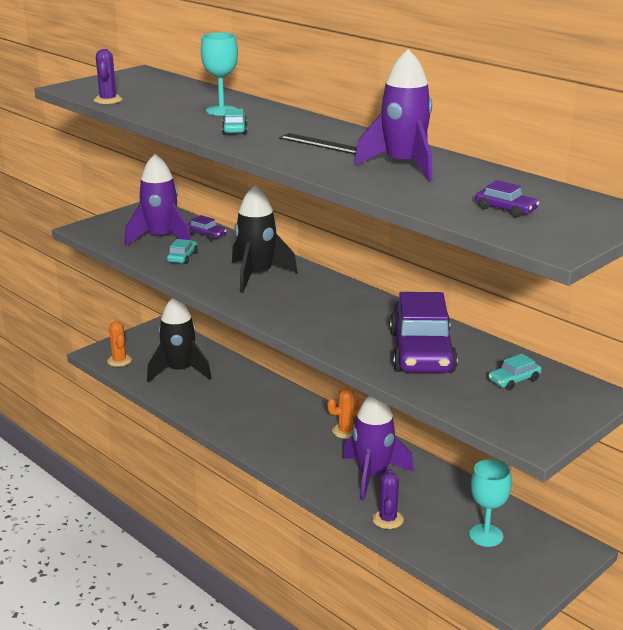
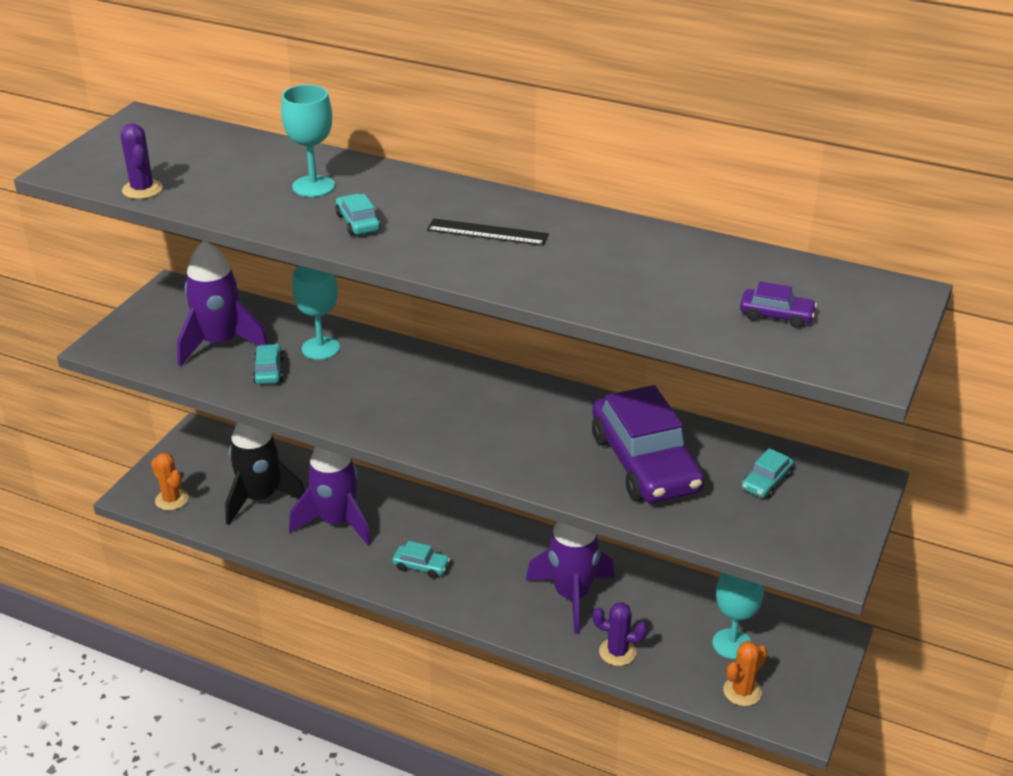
camera: 20 degrees left, 10 degrees up
purple car [187,215,227,241] -> none
black rocket [232,185,298,293] -> none
orange cactus [327,388,364,439] -> orange cactus moved to [723,641,768,706]
purple rocket [354,49,432,181] -> purple rocket moved to [289,447,371,545]
purple cactus [372,469,404,529] -> purple cactus turned 60 degrees counterclockwise [593,602,647,666]
none -> turquoise goblet [292,266,340,360]
none -> turquoise car [392,541,450,578]

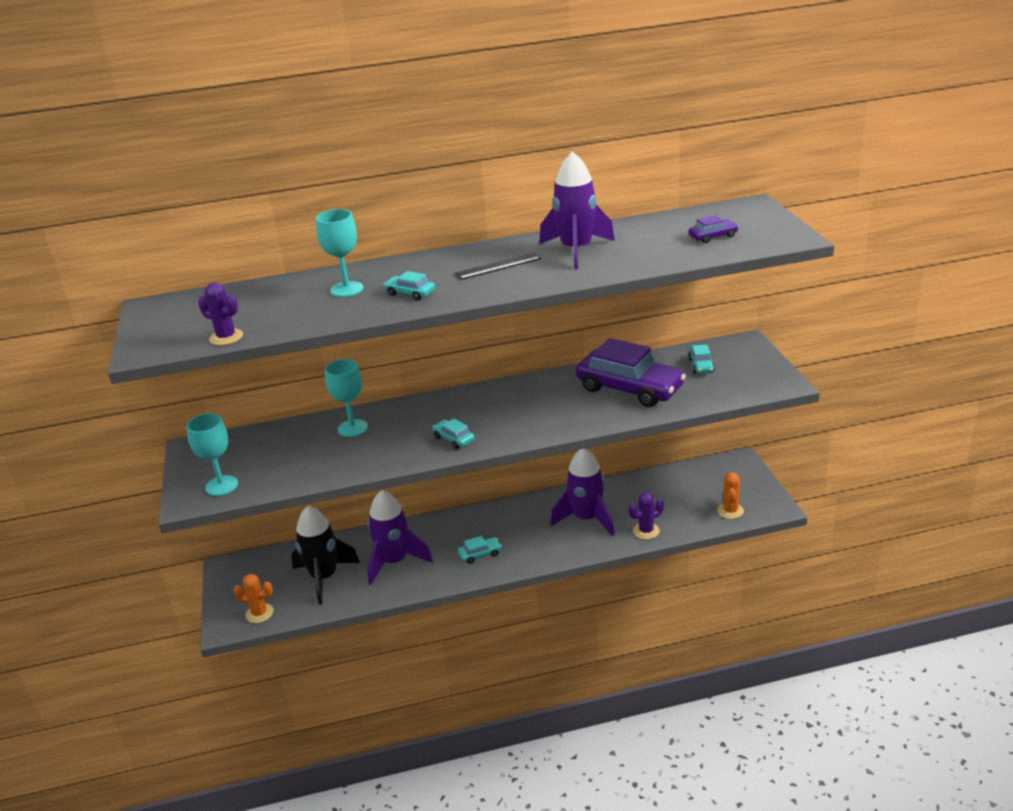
camera: 35 degrees left, 5 degrees down
purple rocket [177,241,268,367] -> purple rocket moved to [539,151,615,269]
turquoise car [253,344,283,384] -> turquoise car moved to [432,419,475,449]
turquoise goblet [712,573,764,659] -> turquoise goblet moved to [186,413,238,496]

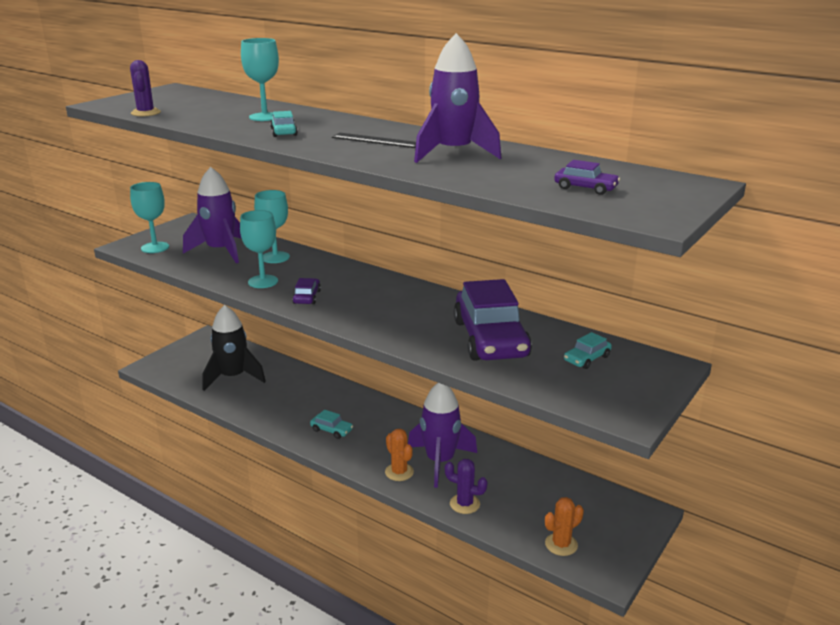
camera: 45 degrees right, 5 degrees down
orange cactus [233,574,274,623] -> orange cactus moved to [385,429,414,481]
purple rocket [367,490,433,585] -> purple rocket moved to [183,167,242,263]
turquoise car [432,419,475,449] -> purple car [292,278,321,304]
none -> turquoise goblet [240,210,278,288]

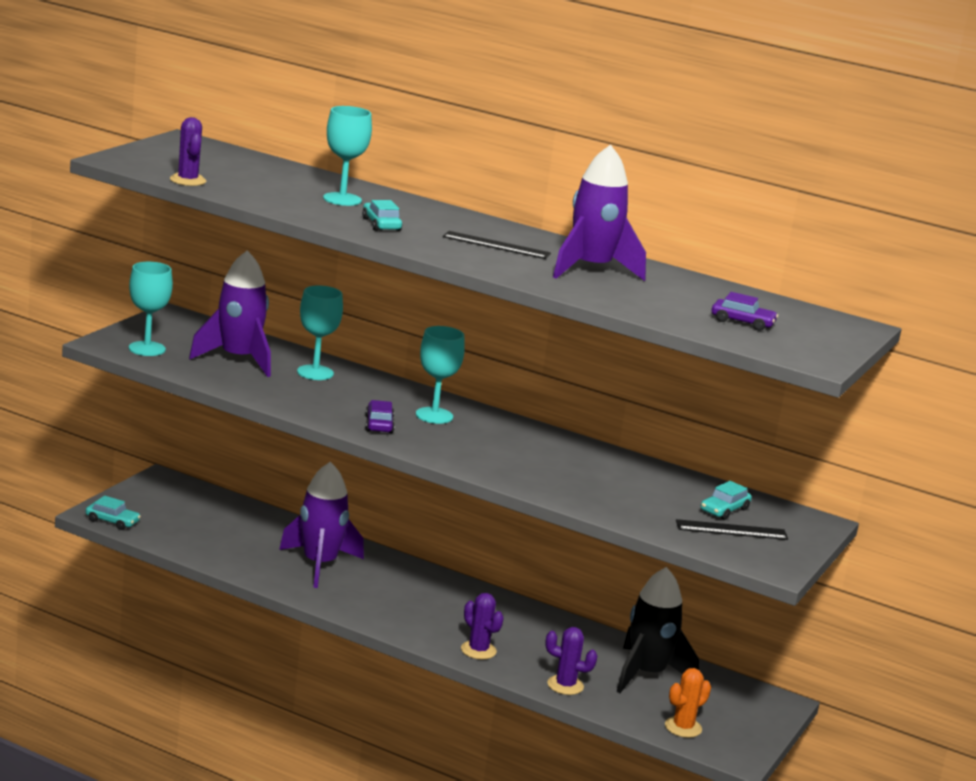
camera: 10 degrees left, 5 degrees down
black rocket [202,305,266,391] -> black rocket moved to [617,567,699,693]
turquoise goblet [240,210,278,288] -> turquoise goblet moved to [416,326,465,424]
turquoise car [310,410,353,439] -> turquoise car moved to [86,496,141,530]
orange cactus [385,429,414,481] -> purple cactus [461,593,504,659]
purple rocket [408,383,477,488] -> purple rocket moved to [279,462,364,588]
purple car [454,279,532,361] -> none
none -> black ruler [676,519,788,540]

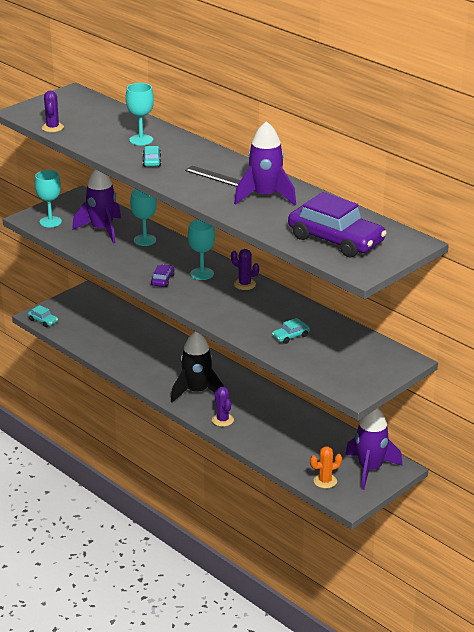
camera: 20 degrees right, 10 degrees up
purple rocket [279,462,364,588] -> purple rocket moved to [345,408,403,490]
purple cactus [545,627,597,695] -> purple cactus moved to [231,249,259,290]
black rocket [617,567,699,693] -> black rocket moved to [171,331,224,403]
black ruler [676,519,788,540] -> none
turquoise car [701,481,752,520] -> turquoise car moved to [272,318,310,344]
purple car [712,292,778,331] -> purple car [288,192,387,257], size x2.38

